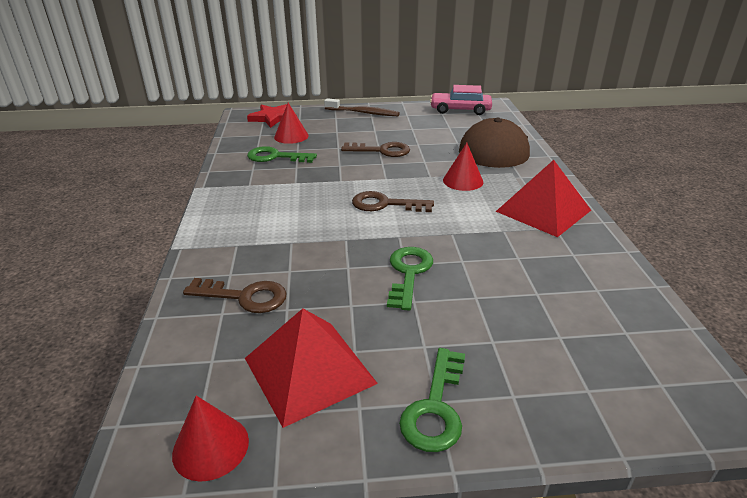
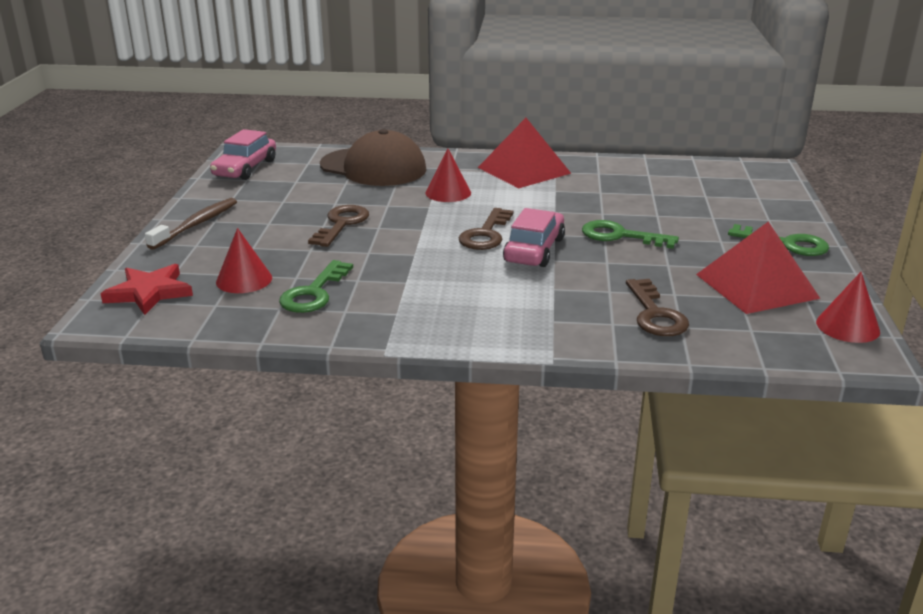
camera: 80 degrees left, 5 degrees down
brown key [183,278,287,313] -> brown key turned 150 degrees clockwise [626,279,689,336]
none -> pink car [503,208,565,267]

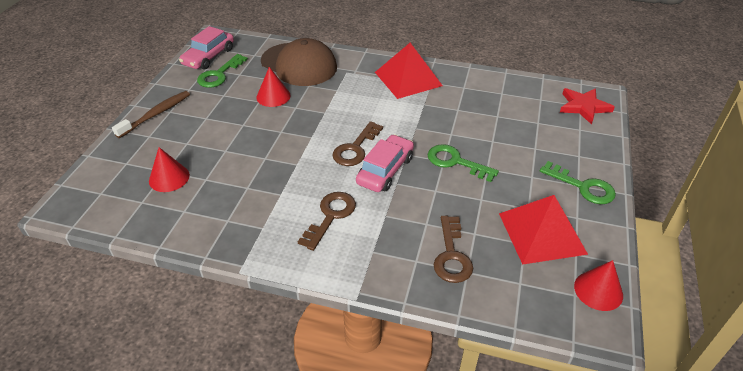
camera: 10 degrees right, 15 degrees up
red star [101,264,193,315] -> red star moved to [560,88,615,125]
green key [279,260,353,313] -> green key moved to [197,54,248,88]
brown key [308,205,369,247] -> brown key moved to [298,192,356,251]
red cone [425,148,471,202] -> red cone moved to [256,67,291,107]

